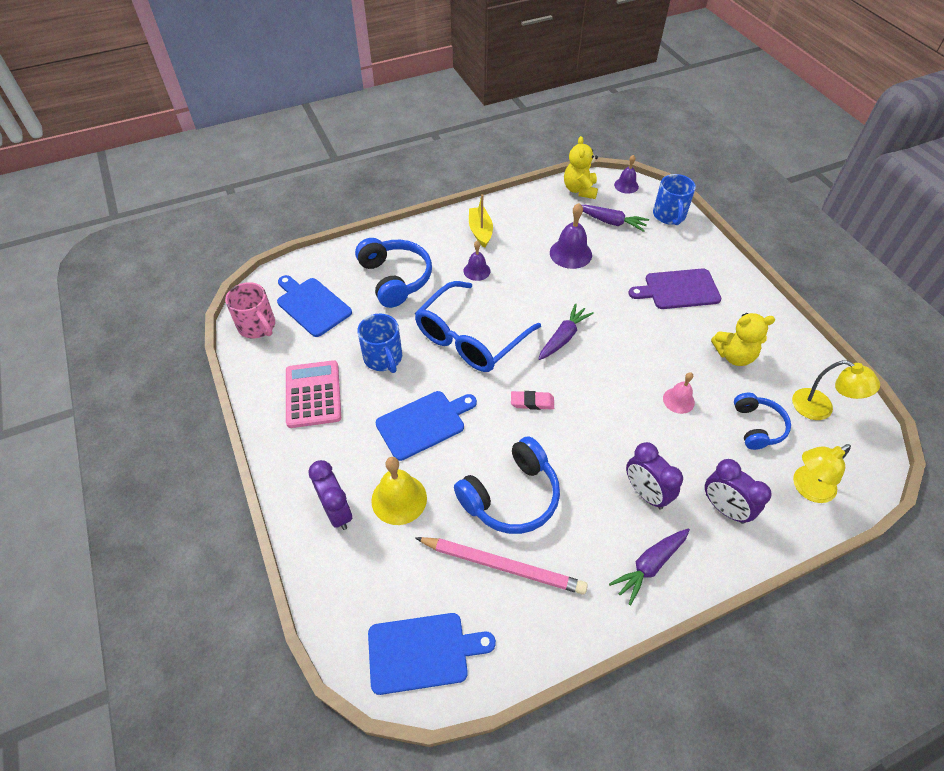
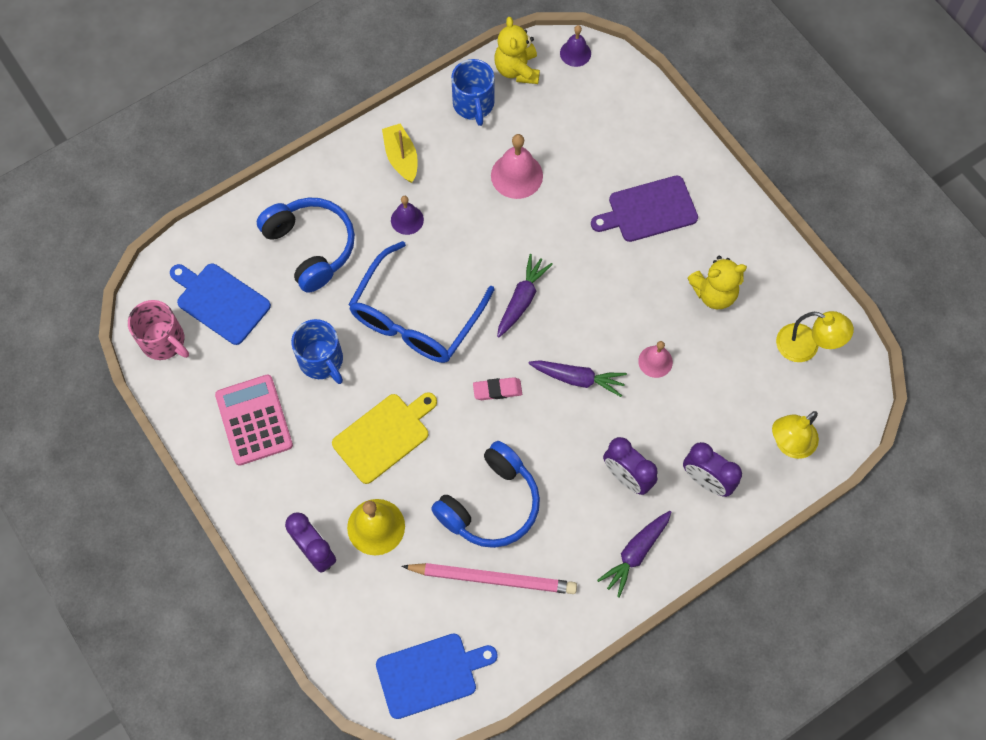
camera: 10 degrees left, 15 degrees up
blue cutting board [376,391,477,461] -> yellow cutting board [332,392,437,484]
purple bell [550,203,592,269] -> pink bell [491,134,543,199]
purple carrot [582,205,649,232] -> purple carrot moved to [528,360,627,397]
blue mug [653,174,696,225] -> blue mug moved to [451,59,495,126]
blue headphones [734,393,791,450] -> none

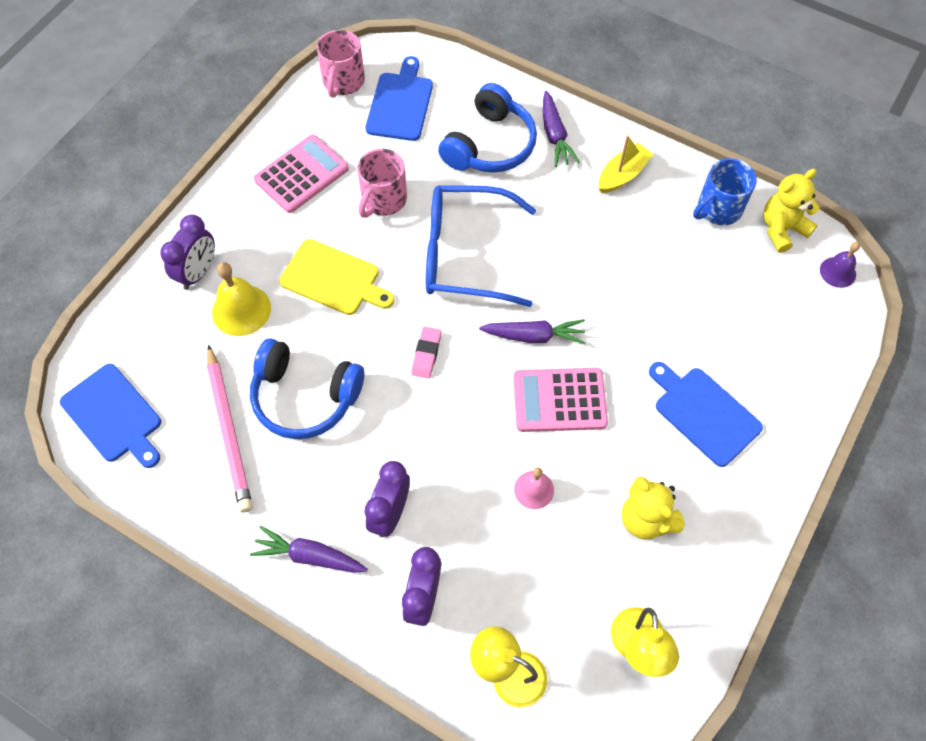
camera: 65 degrees right, 5 degrees down
blue mug [291,319,343,384] -> pink mug [357,149,407,218]
purple bell [391,196,424,235] -> none
pink eraser [473,377,522,400] -> pink eraser turned 45 degrees clockwise [411,327,441,379]
pink bell [491,134,543,199] -> none
purple carrot [528,360,627,397] -> purple carrot moved to [543,91,580,167]
purple cutting board [591,176,698,242] -> blue cutting board [649,362,763,467]
none -> pink calculator [513,368,608,432]

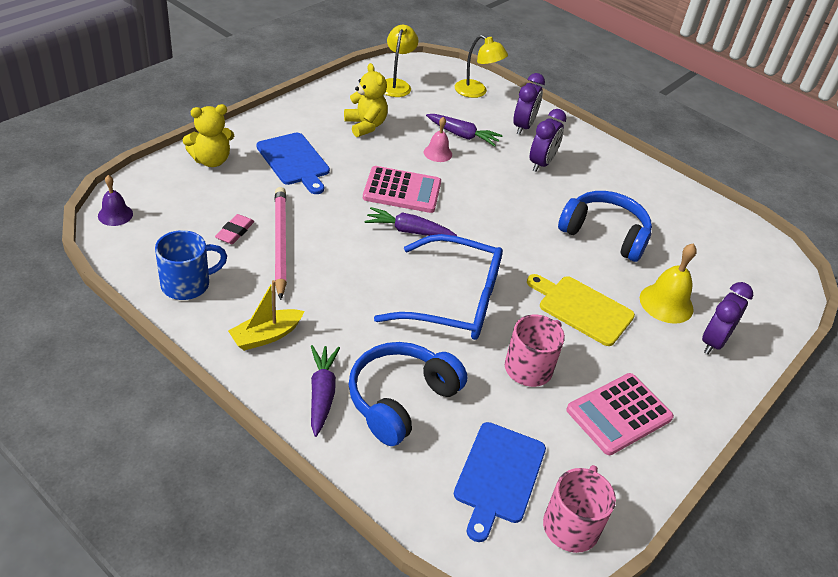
camera: 175 degrees left, 20 degrees down
blue cutting board [60,364,161,468] -> none
pink pencil [207,345,253,513] -> pink pencil moved to [275,187,287,300]
purple carrot [250,526,368,573] -> purple carrot moved to [426,114,503,147]
pink eraser [411,327,441,379] -> pink eraser moved to [215,214,254,244]
yellow teddy bear [763,169,820,253] -> yellow teddy bear moved to [182,104,234,167]

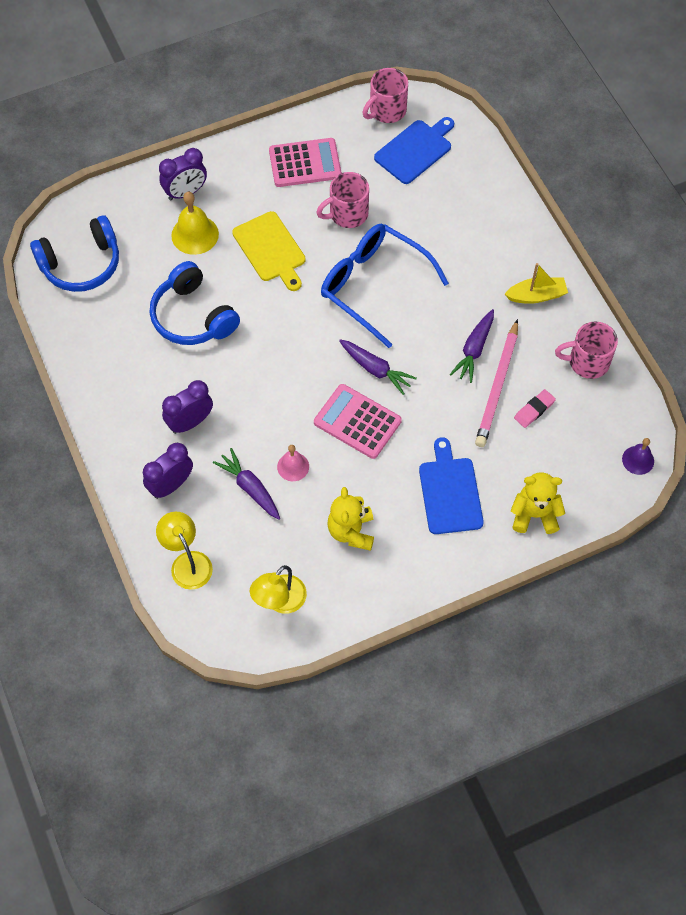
camera: 150 degrees left, 20 degrees up
blue mug [155,230,227,300] -> pink mug [555,322,618,379]
purple carrot [311,345,340,437] -> purple carrot moved to [450,309,494,383]
blue headphones [349,342,468,446] -> blue headphones moved to [30,215,119,292]

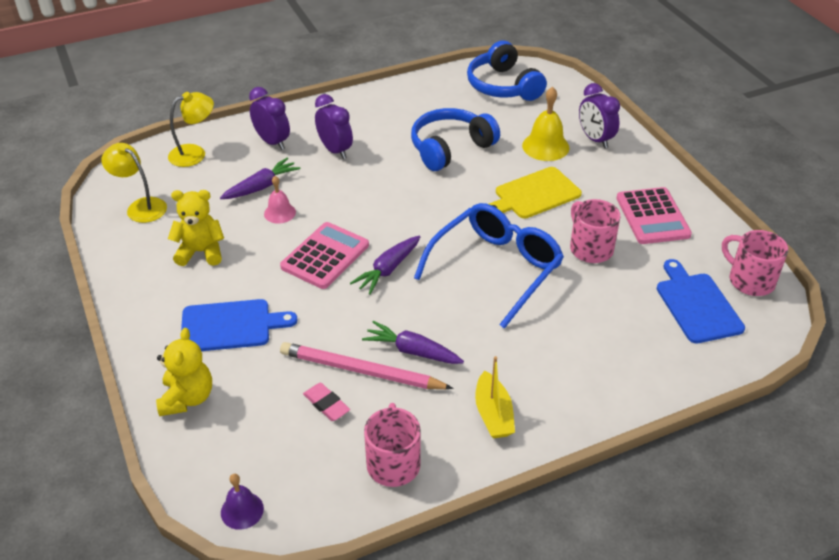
camera: 90 degrees right, 20 degrees down
blue cutting board [374,117,454,184] -> blue cutting board turned 150 degrees counterclockwise [656,259,745,344]

